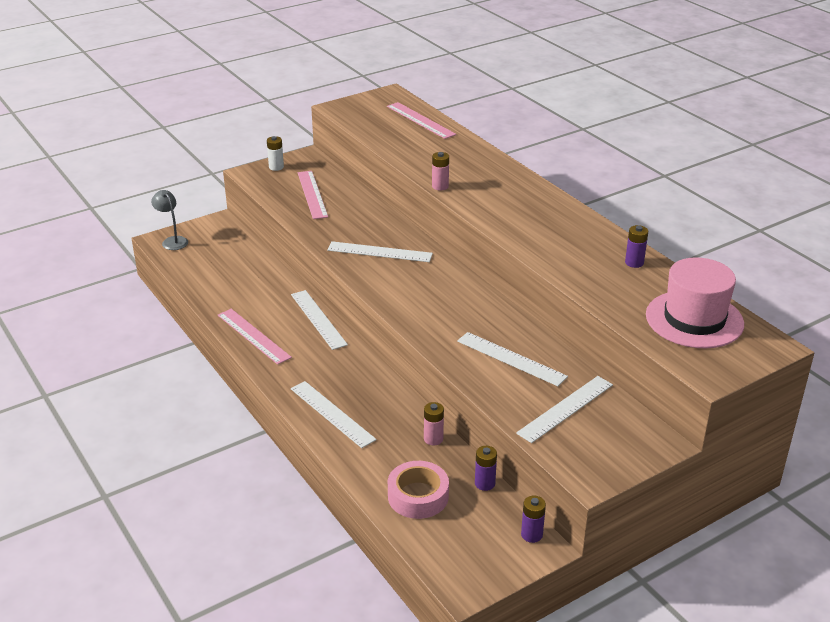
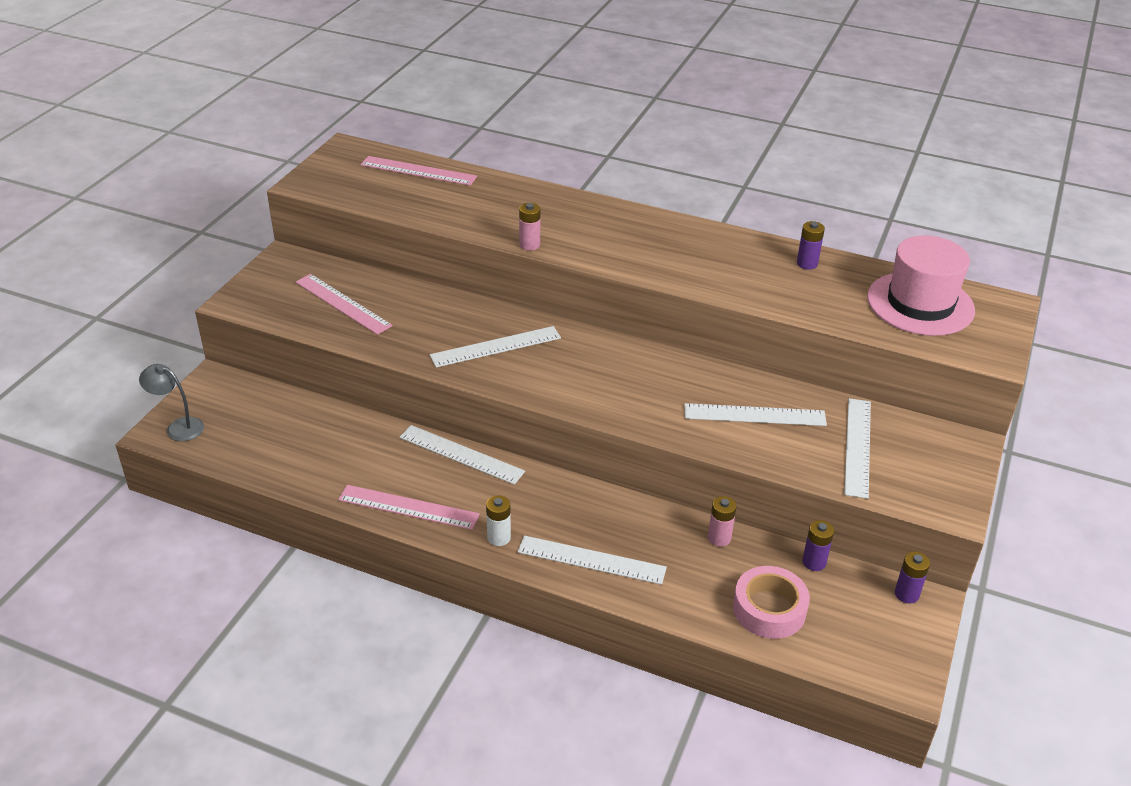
camera: 35 degrees left, 5 degrees up
white battery [267,136,284,171] -> white battery moved to [486,496,511,546]

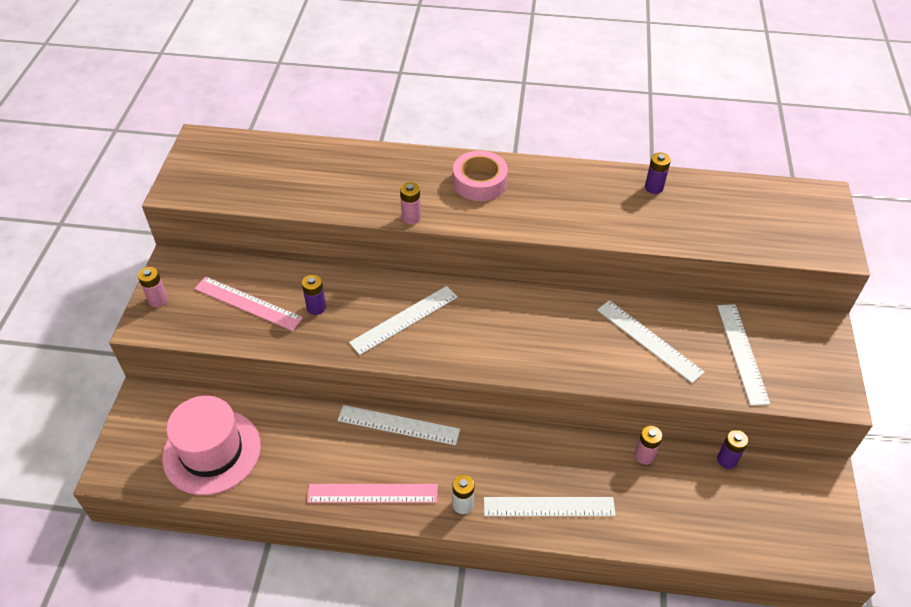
camera: 15 degrees left, 10 degrees up
grey lamp [139,364,204,441] -> none
pink ruler [360,156,477,186] -> none
white ruler [684,403,827,426] -> white ruler turned 60 degrees clockwise [597,300,705,383]
pink tape [733,566,810,639] -> pink tape moved to [453,151,508,201]
pink hat [867,235,975,336] -> pink hat moved to [162,396,261,495]
purple battery [895,551,930,604] -> purple battery moved to [302,275,326,315]
none -> pink battery [138,267,168,307]

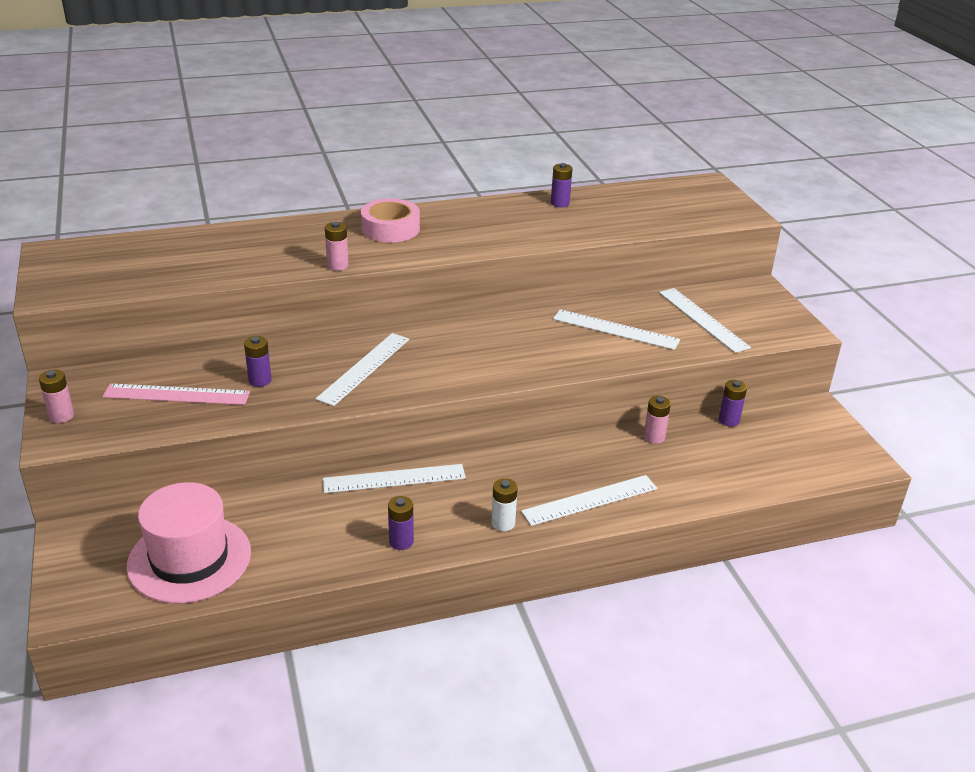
camera: 25 degrees left, 15 degrees down
pink ruler [307,484,438,503] -> purple battery [388,496,414,550]

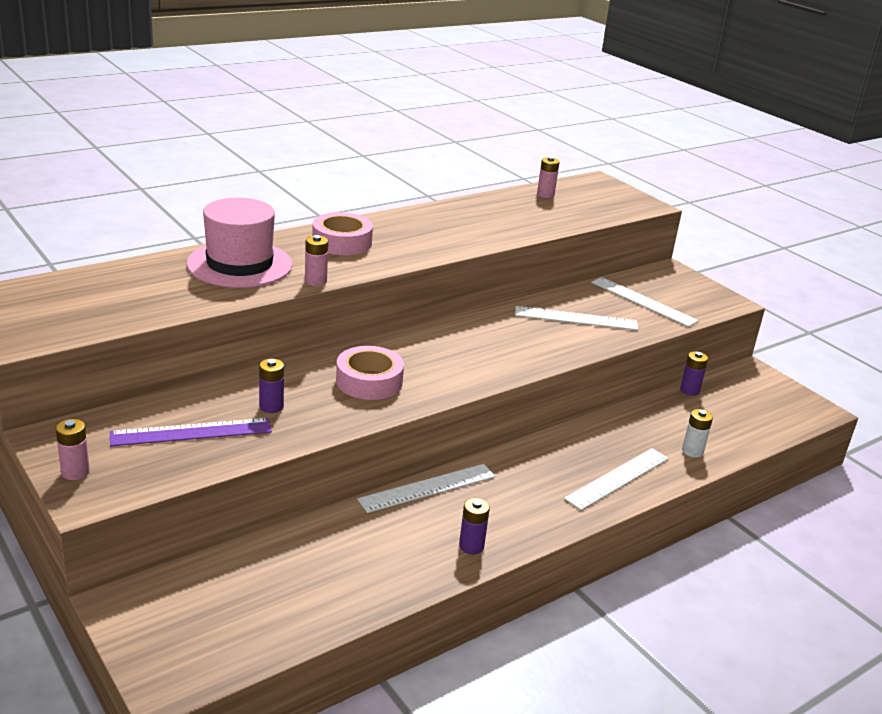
camera: 20 degrees left, 5 degrees down
pink ruler [102,384,250,405] -> purple ruler [110,418,272,446]
pink hat [127,482,251,603] -> pink hat moved to [186,197,292,288]
white ruler [316,333,409,406] -> pink tape [336,346,404,400]
white battery [491,478,518,531] -> white battery moved to [682,409,713,458]
purple battery [551,163,572,207] -> none
pink battery [644,396,671,444] -> pink battery moved to [537,157,560,198]

